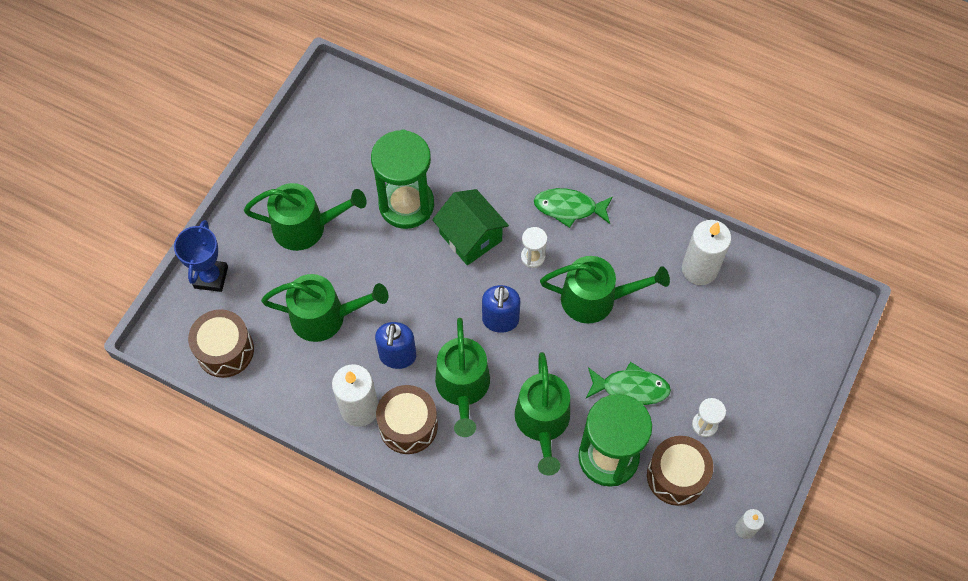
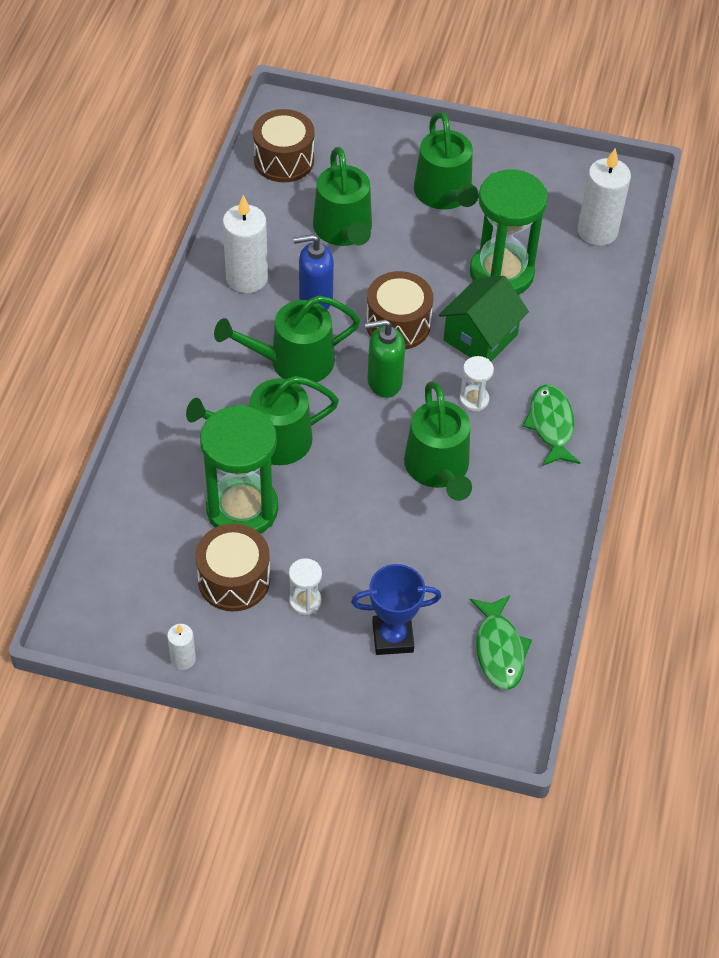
camera: 75 degrees right, 10 degrees down
blue trophy [174,220,228,292] -> blue trophy moved to [351,564,441,655]
brown drum [376,385,438,454] -> brown drum moved to [366,271,433,350]
blue soap dispenser [482,285,520,333] -> green soap dispenser [365,319,405,398]
green fish [586,362,671,405] -> green fish moved to [470,595,532,690]
white candle [682,220,731,285] -> white candle moved to [578,148,631,246]

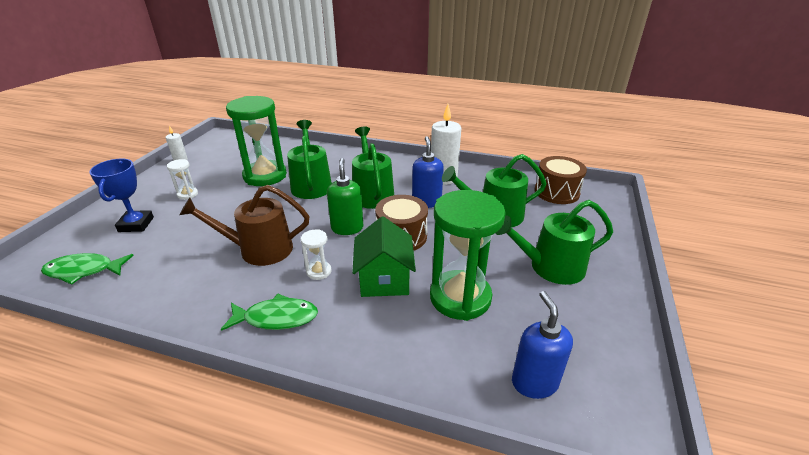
camera: 95 degrees right, 20 degrees down
brown drum [195,524,270,612] -> none
green watering can [404,381,472,501] -> brown watering can [179,185,309,266]
green house [439,276,529,361] -> green house turned 45 degrees clockwise [352,216,416,297]
white candle [578,148,631,246] -> blue soap dispenser [512,291,573,399]

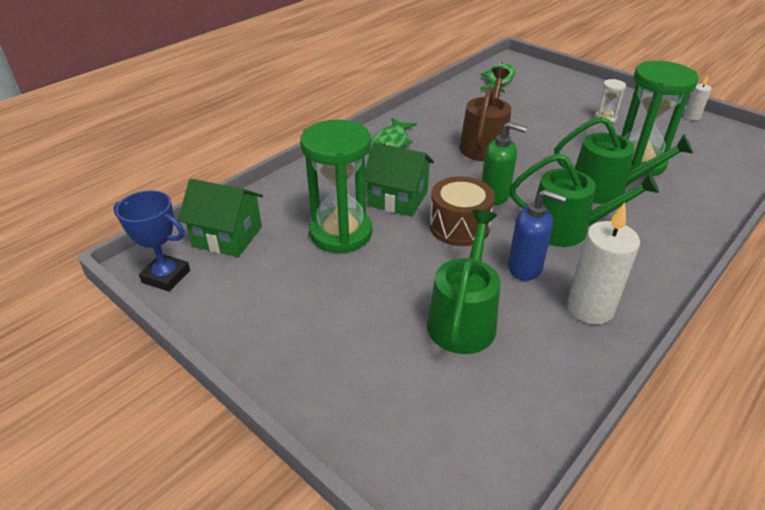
camera: 115 degrees right, 5 degrees up
blue trophy [89,159,154,232] -> blue trophy moved to [113,190,190,292]
white hourglass [301,229,331,280] -> none
green watering can [495,200,613,285] -> none
blue soap dispenser [512,291,573,399] -> green house [178,179,263,257]
brown drum [534,156,587,204] -> none

